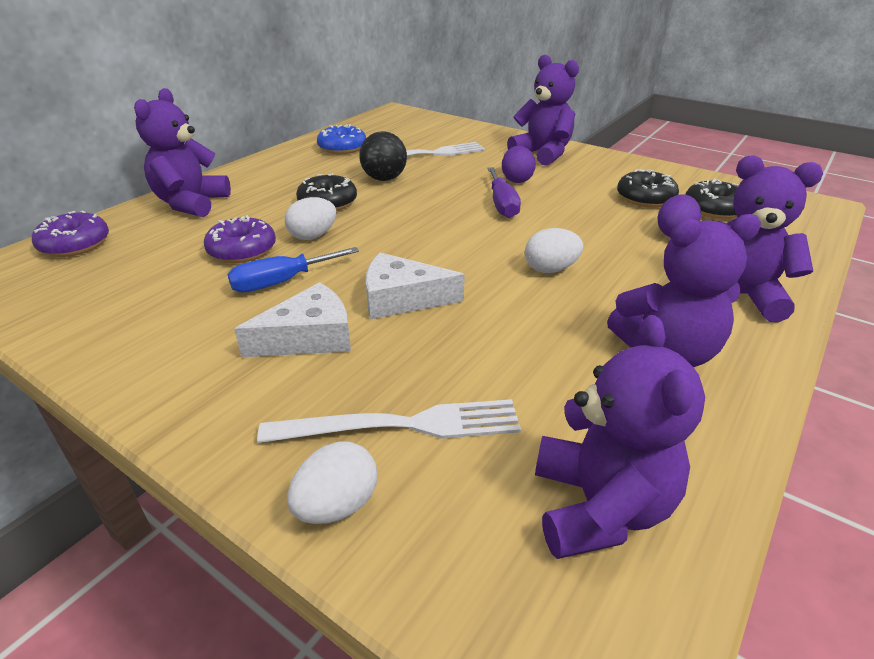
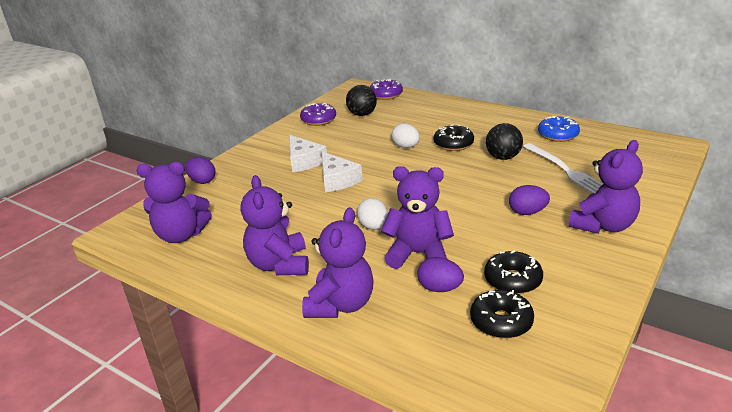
camera: 90 degrees right, 5 degrees down
purple teddy bear [134,88,231,217] -> purple teddy bear moved to [381,166,454,269]
purple donut [204,215,276,263] -> purple donut moved to [300,103,336,126]
blue screwdriver [227,247,359,292] -> none
white fork [257,399,521,443] -> none
white egg [287,442,377,524] -> purple egg [185,157,216,184]
white cheese [366,252,465,319] -> white cheese turned 150 degrees clockwise [321,151,363,192]
purple screwdriver [487,167,521,218] -> none
none -> black ball [346,85,377,116]

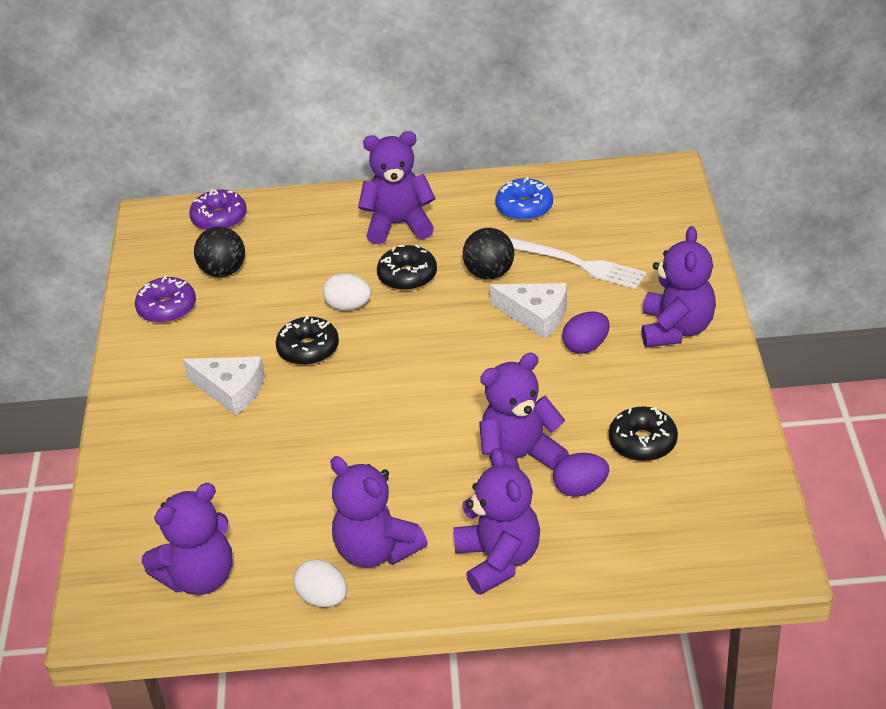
camera: 35 degrees left, 10 degrees up
purple egg [185,157,216,184] -> none
white cheese [321,151,363,192] -> white cheese moved to [490,283,567,339]
white egg [357,198,388,230] -> white egg moved to [294,559,347,607]
black donut [470,290,534,339] -> black donut moved to [276,315,339,365]
none -> purple teddy bear [358,131,435,244]

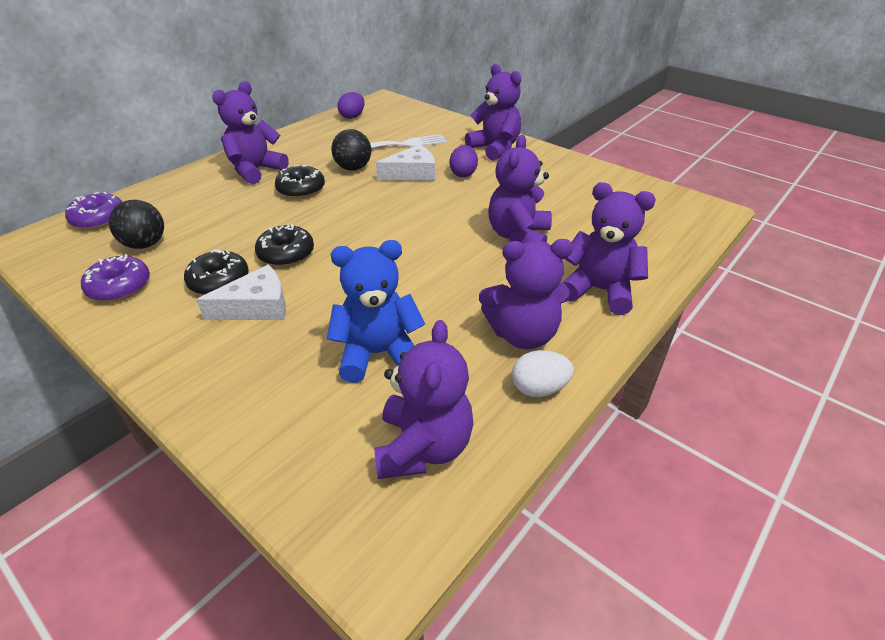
camera: 50 degrees left, 0 degrees up
white egg [323,273,371,310] -> none
blue donut [495,177,553,221] -> none
purple egg [553,453,609,497] -> purple egg moved to [337,92,365,119]
black donut [609,407,678,461] -> black donut moved to [184,249,249,295]
none -> blue teddy bear [327,240,425,383]

